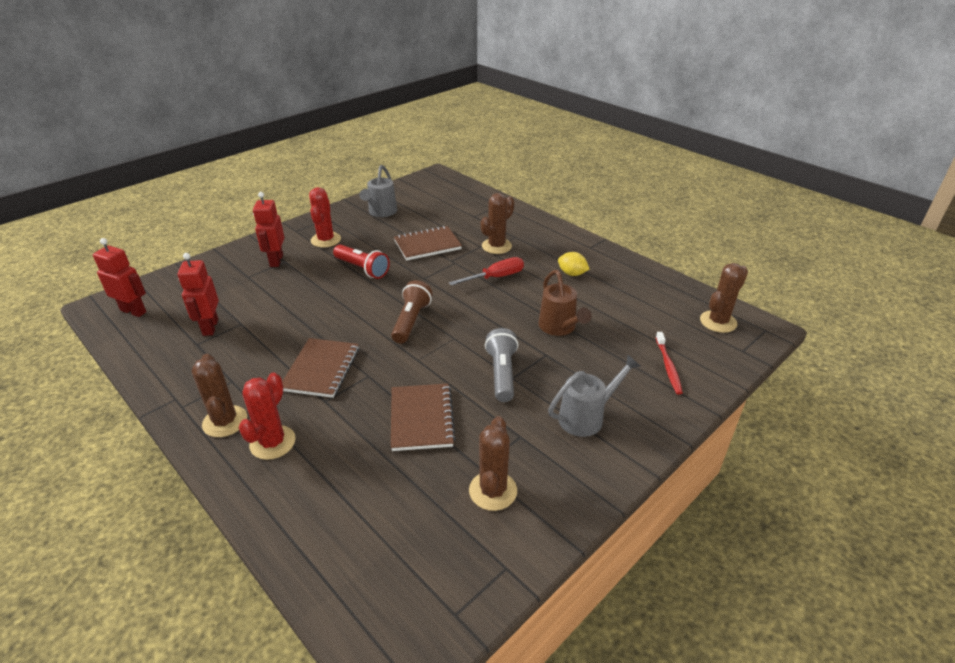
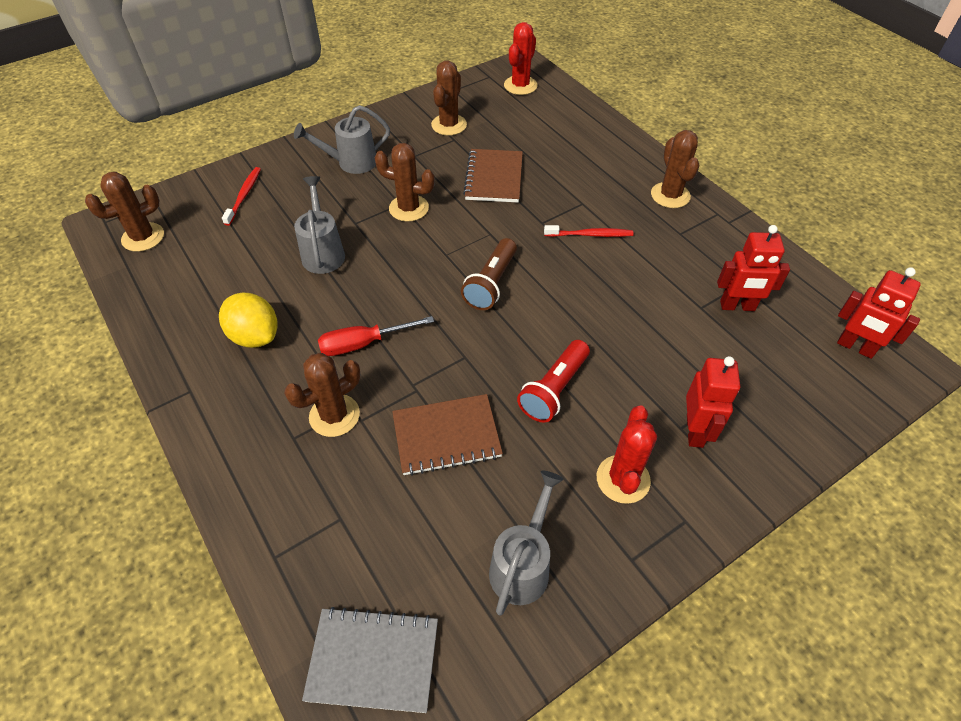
camera: 170 degrees left, 15 degrees up
red robot [177,253,219,336] -> red robot turned 90 degrees clockwise [717,225,790,311]
red cactus [239,372,296,460] -> red cactus moved to [504,22,537,95]
brown notebook [282,338,359,398] -> red toothbrush [544,225,634,237]
red flashlight [333,245,390,279] -> red flashlight turned 105 degrees counterclockwise [517,340,590,423]
grey flashlight [485,328,518,402] -> brown cactus [374,143,435,222]
brown watering can [539,270,592,336] -> grey watering can [294,176,345,274]
yellow lemon [558,252,589,276] -> yellow lemon [219,293,277,348], size x1.51
none -> grey notebook [302,607,438,713]

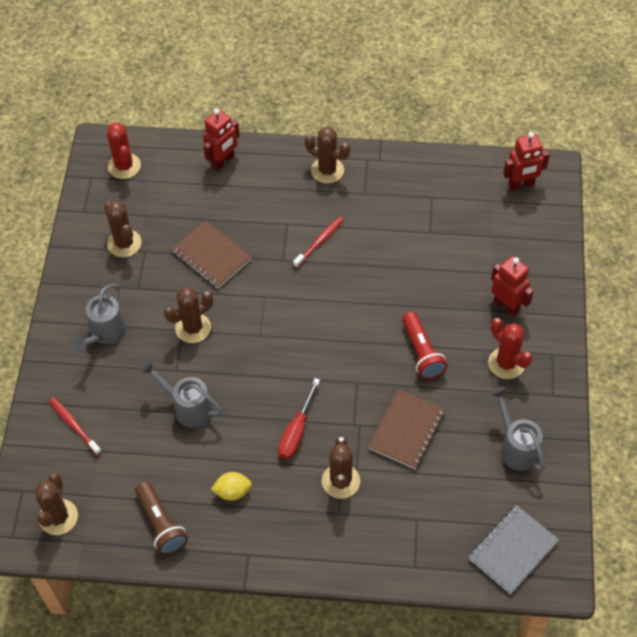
camera: 50 degrees left, 5 degrees up
yellow lemon [219,293,277,348] -> yellow lemon [211,472,252,501], size x0.66
brown flashlight [461,238,517,310] -> brown flashlight moved to [135,481,188,555]
red robot [717,225,790,311] -> red robot moved to [203,109,240,171]

